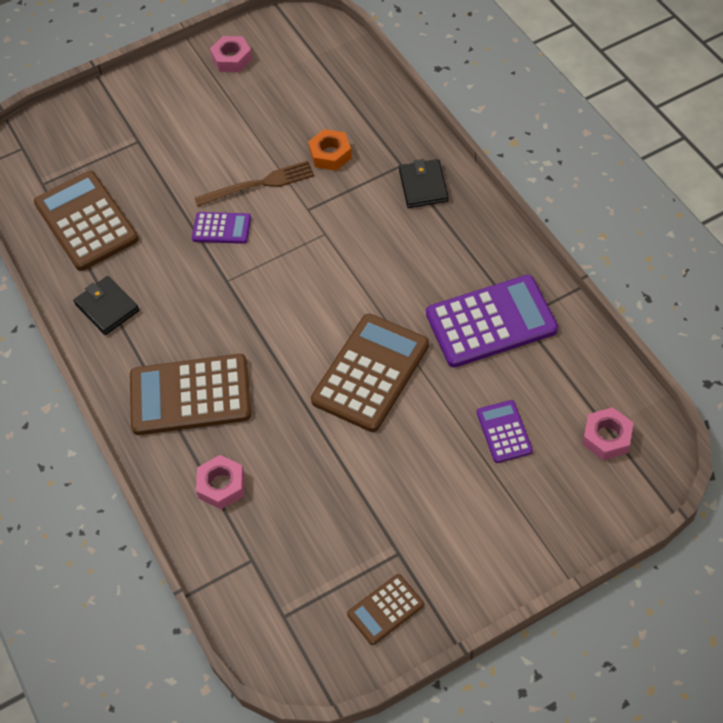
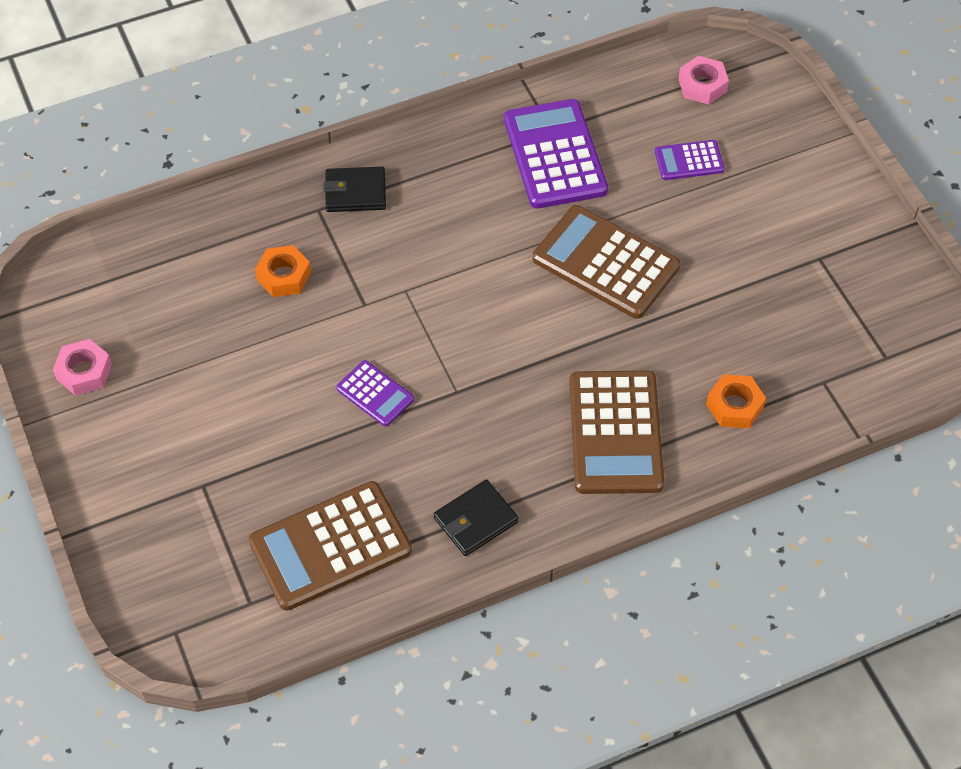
camera: 90 degrees left, 0 degrees up
purple calculator [192,212,251,244] -> purple calculator turned 120 degrees clockwise [336,360,414,426]
brown fork [194,161,314,207] -> none
pink nut [196,455,245,509] -> orange nut [706,374,766,428]
brown calculator [347,574,424,645] -> none

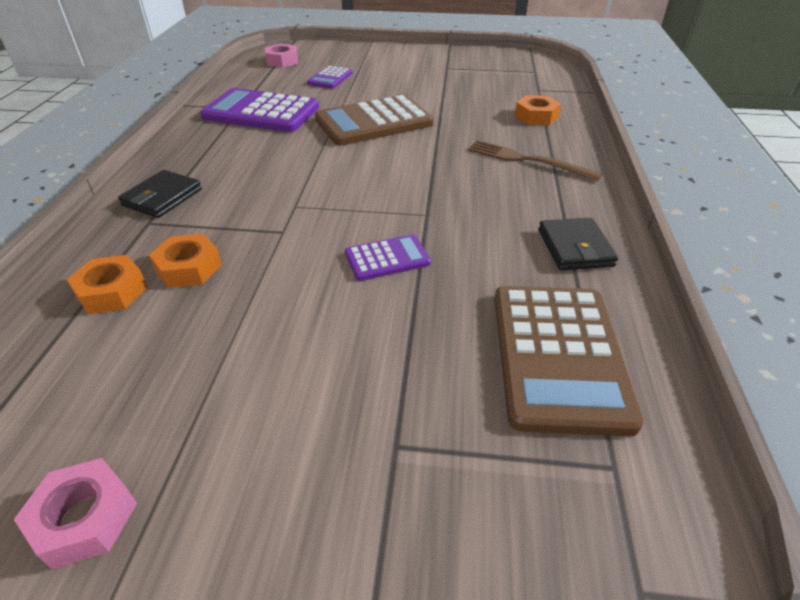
camera: 60 degrees left, 15 degrees down
brown calculator [570,371,664,494] -> brown fork [468,140,602,181]
none -> orange nut [67,255,147,314]

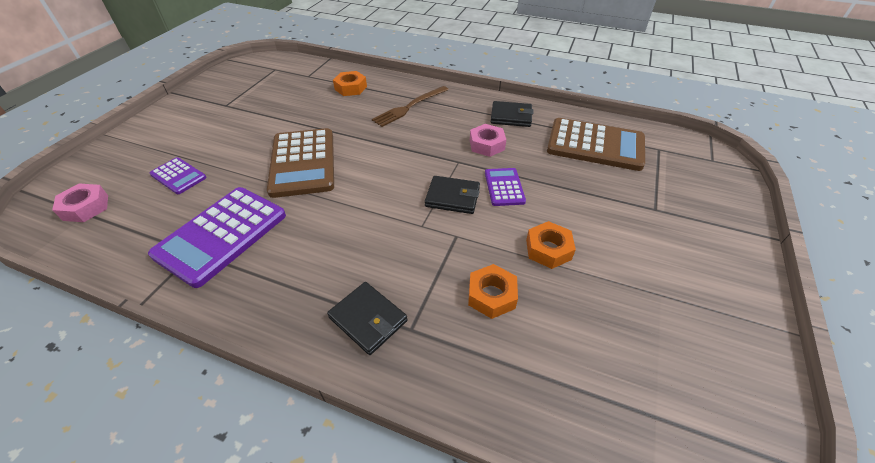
camera: 75 degrees left, 5 degrees up
pink nut [14,458,137,569] -> pink nut moved to [470,124,506,157]
orange nut [67,255,147,314] -> orange nut moved to [526,221,576,269]
none -> black wallet [425,176,480,214]

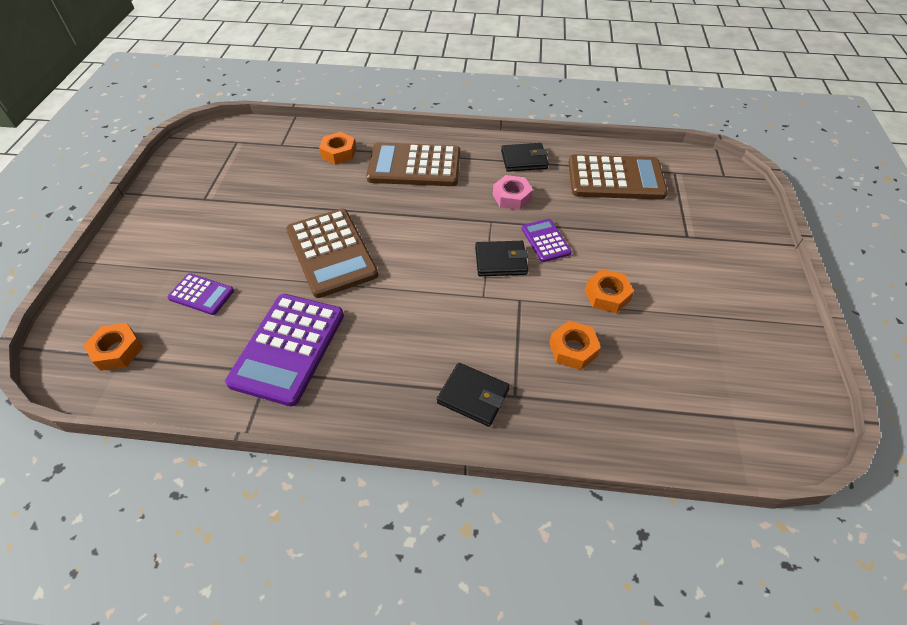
camera: 15 degrees left, 5 degrees up
pink nut [52,184,108,222] -> orange nut [83,323,143,371]
brown fork [372,86,449,127] -> brown calculator [366,142,460,186]

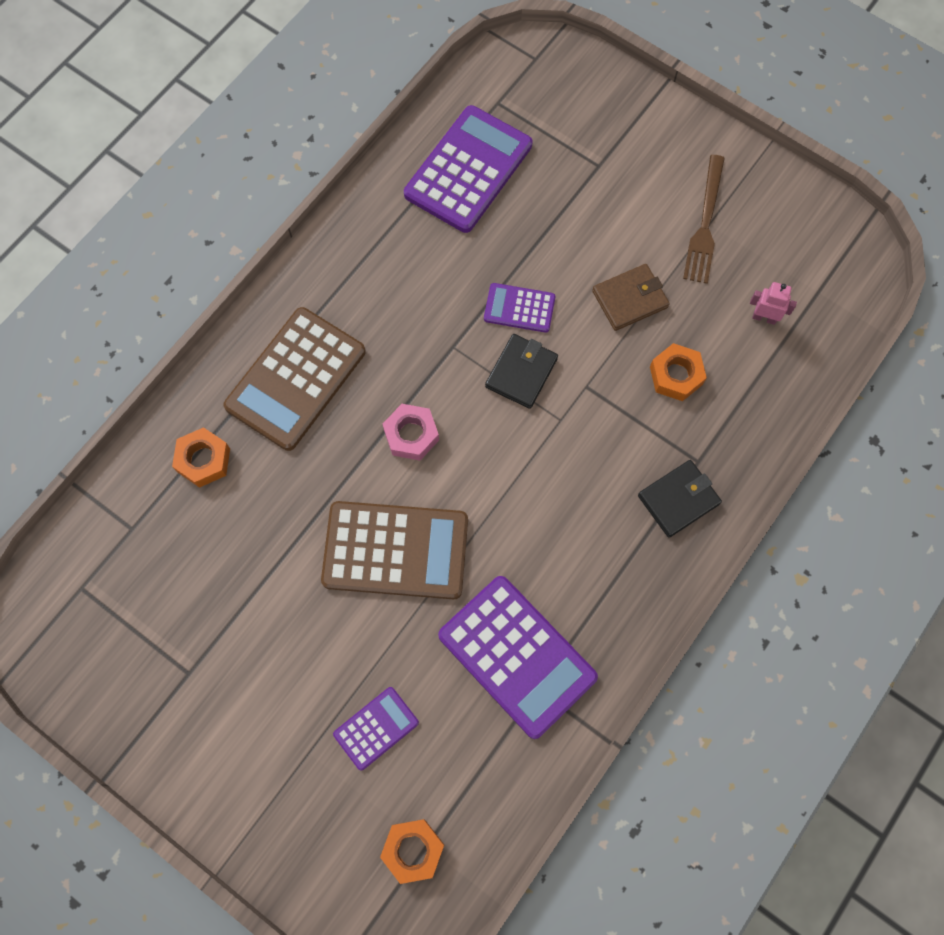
camera: 60 degrees left, 20 degrees up
pink nut [493,175,533,210] -> pink nut moved to [383,404,439,460]
black wallet [501,143,549,172] -> none
brown calculator [568,154,668,200] -> purple calculator [404,105,532,233]
orange nut [585,269,634,313] -> brown wallet [592,264,670,331]
none -> brown fork [683,155,725,284]
none -> pink robot [750,282,797,325]

